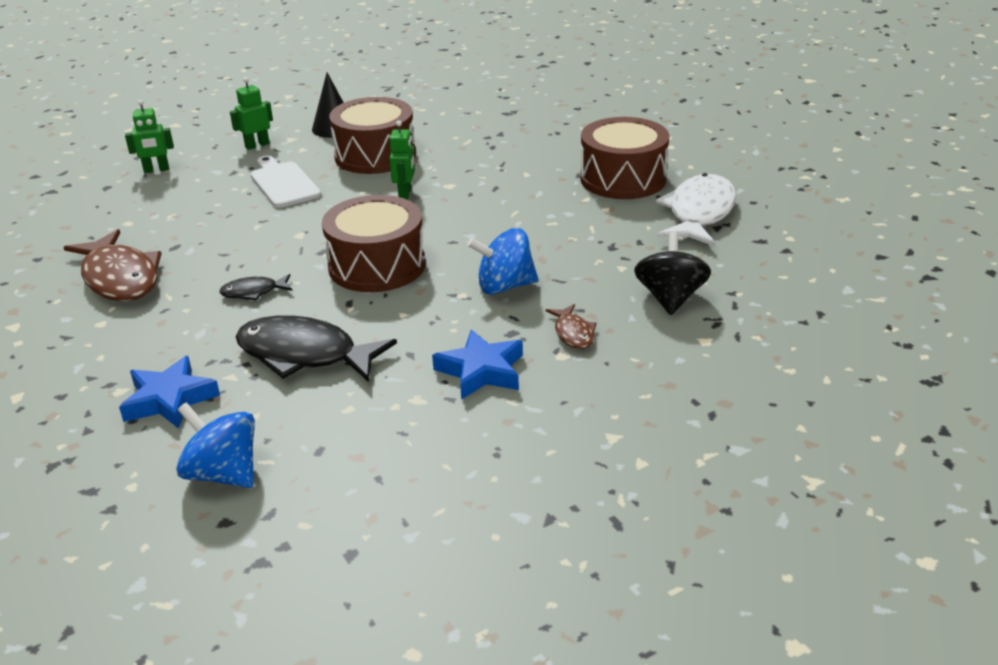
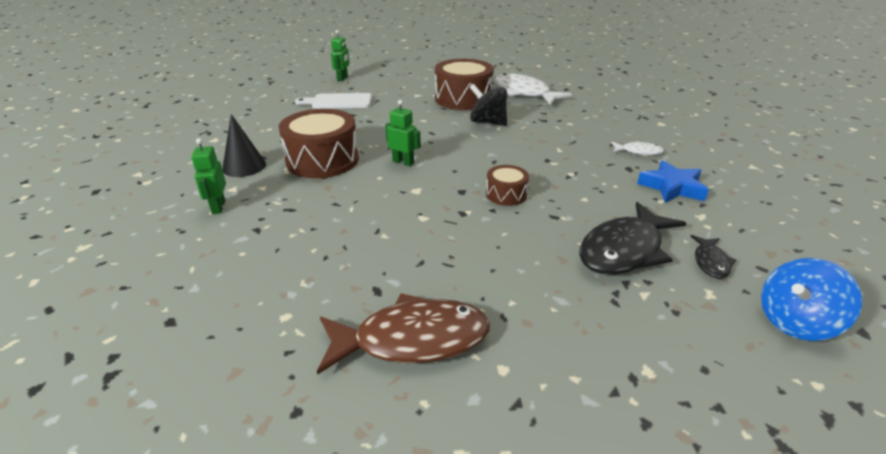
camera: 65 degrees left, 0 degrees up
blue star [119,356,220,429] -> none
green robot [125,100,174,173] -> green robot moved to [331,30,350,81]
black fish [219,274,293,301] -> black fish moved to [690,235,736,279]
white cutting board [251,156,321,208] -> white cutting board moved to [295,93,372,109]
brown drum [322,195,425,292] -> brown drum [486,165,529,206], size x0.51
blue spinning top [467,228,538,295] -> none
brown fish [546,304,597,349] -> white fish [611,141,664,155]
black spinning top [634,231,711,315] -> black spinning top moved to [469,84,507,126]

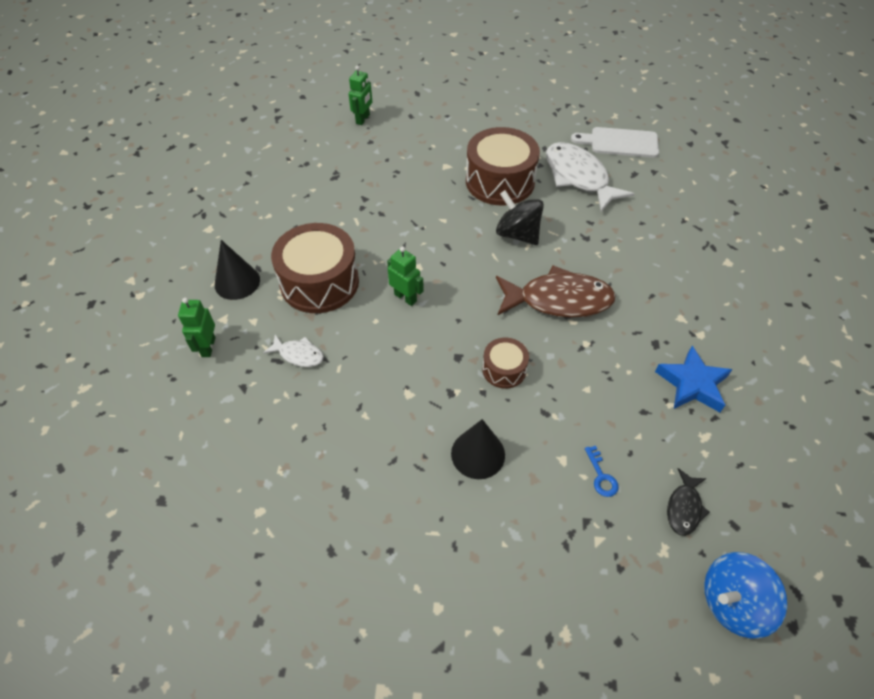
camera: 10 degrees right, 20 degrees up
white cutting board [295,93,372,109] -> white cutting board moved to [571,127,659,158]
brown fish [317,293,490,375] -> brown fish moved to [496,265,616,318]
black fish [579,202,686,275] -> blue key [585,446,619,497]
white fish [611,141,664,155] -> white fish moved to [263,334,324,367]
none -> black cone [451,419,505,479]

